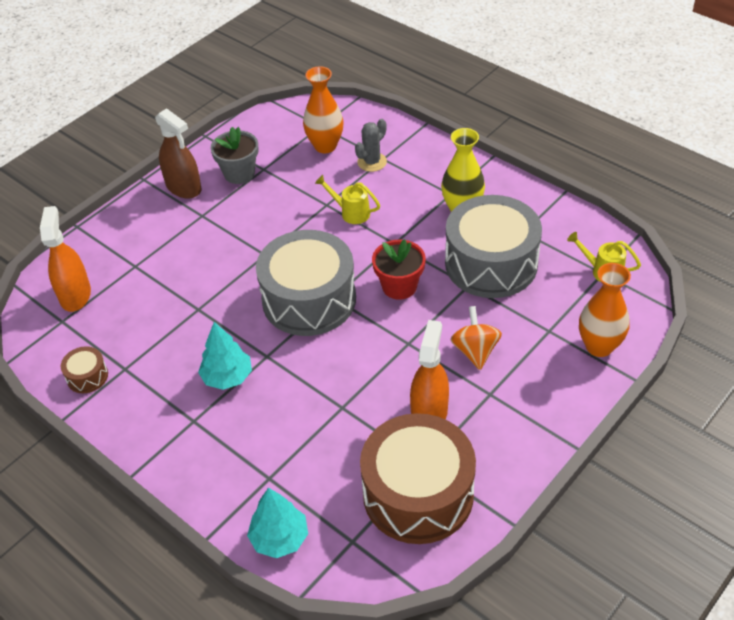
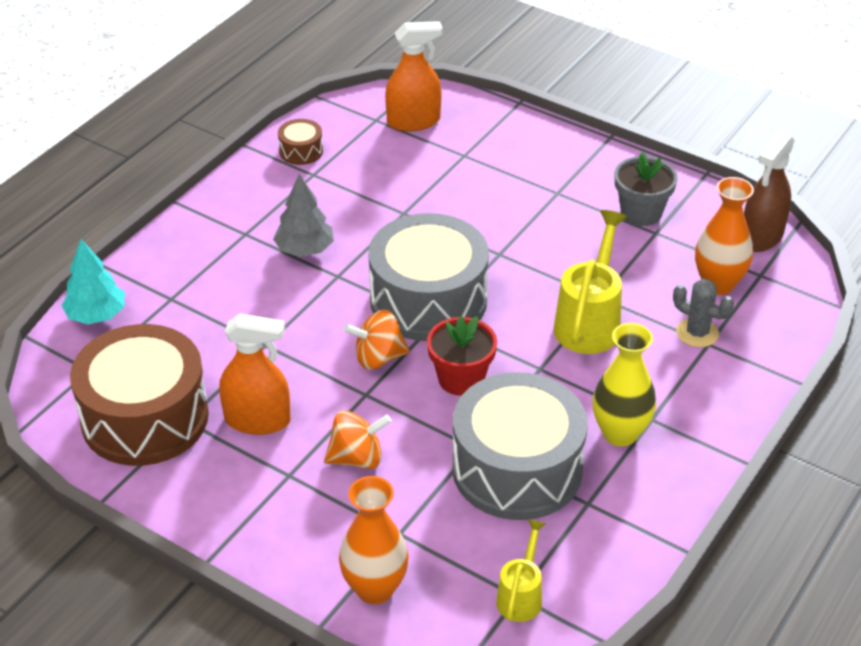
camera: 80 degrees right, 5 degrees down
brown spray bottle [155,108,202,199] -> brown spray bottle moved to [744,132,795,252]
turquoise tree [198,322,252,390] -> grey tree [273,174,334,257]
yellow watering can [315,175,380,224] -> yellow watering can [553,210,627,354], size x1.72
none -> orange spinning top [344,310,410,370]

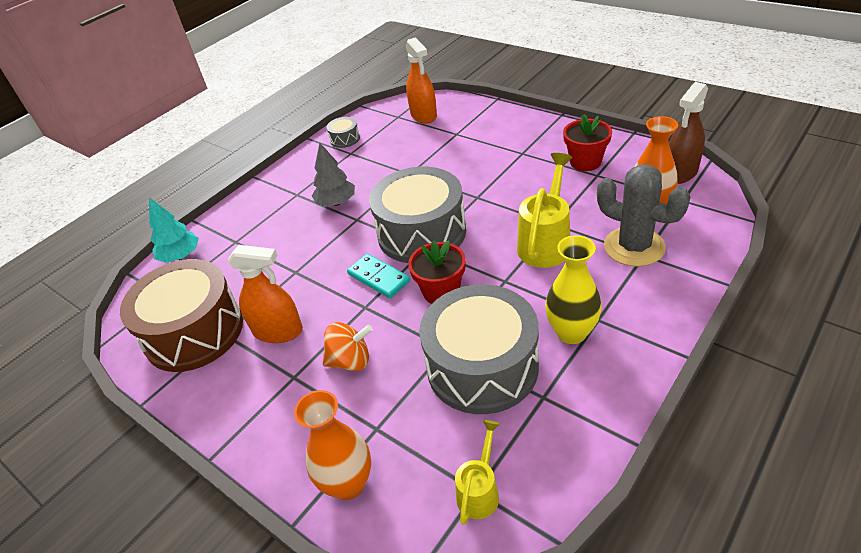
camera: 10 degrees right, 0 degrees up
brown drum [278,119,323,165] -> grey drum [326,117,360,148]
orange spinning top [344,310,410,370] -> turquoise domino [347,254,410,298]
orange spray bottle [385,21,443,131] -> orange spray bottle turned 75 degrees clockwise [406,37,437,124]
grey flower pot [615,151,677,226] -> red flower pot [563,114,612,171]
grey cactus [673,279,734,348] -> grey cactus [597,164,691,267], size x1.72

